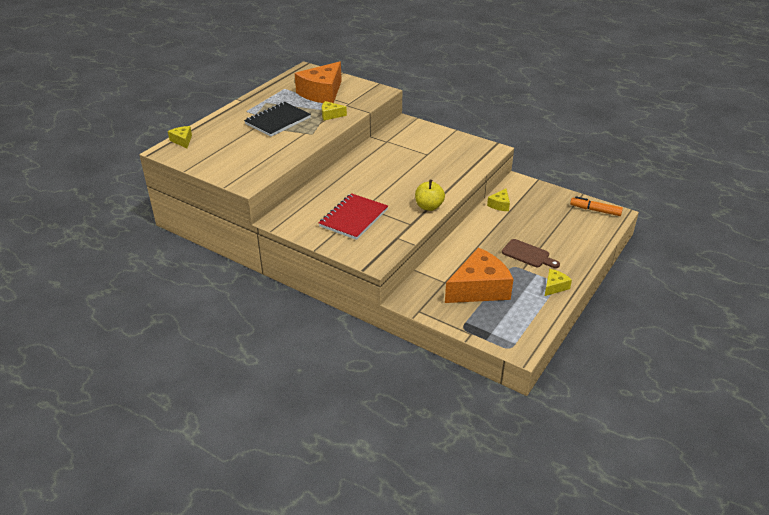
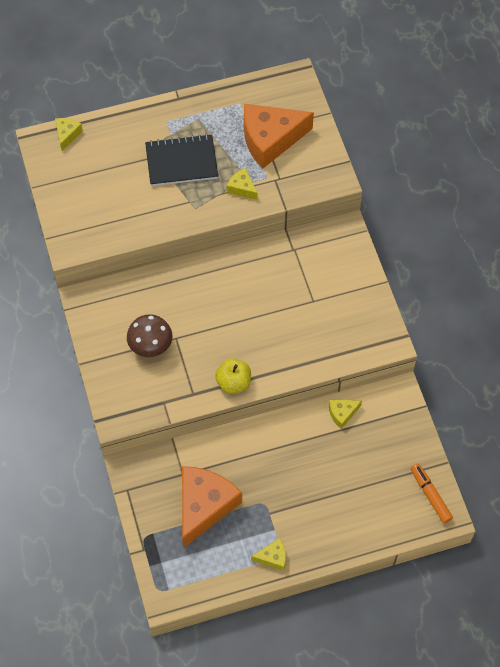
camera: 40 degrees right, 25 degrees up
red notebook [319,193,388,240] -> brown mushroom [127,314,172,357]
orange cheese [445,248,514,303] -> orange cheese turned 75 degrees counterclockwise [182,466,242,547]
brown cutting board [502,239,560,268] -> none

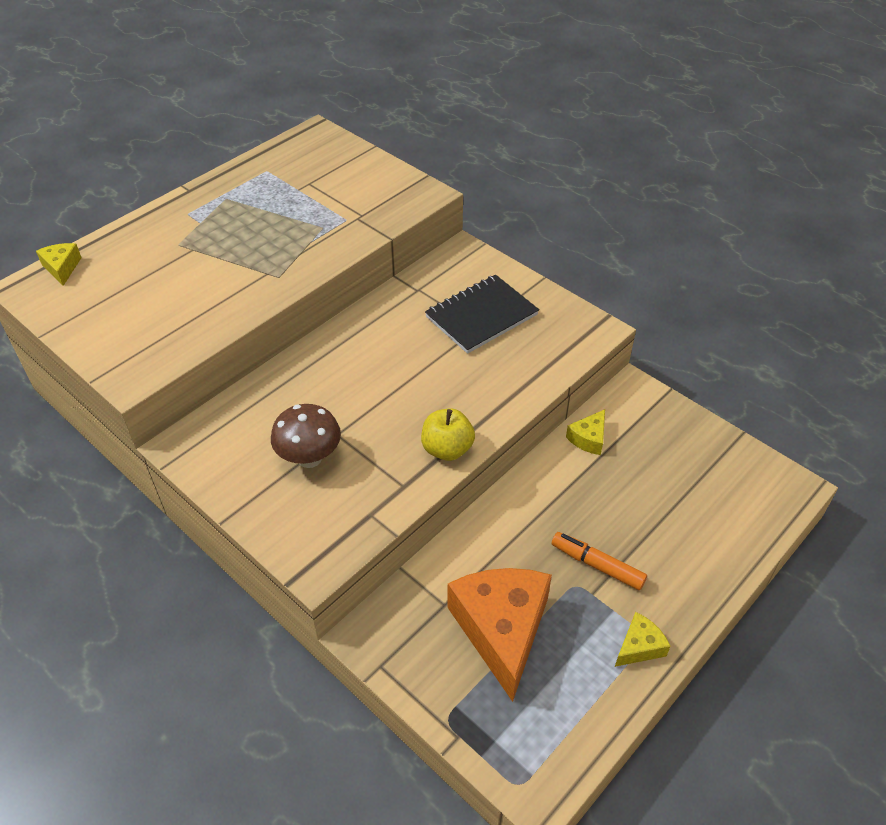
camera: 30 degrees left, 15 degrees down
black notebook [145,134,218,186] -> black notebook moved to [425,275,539,354]
yellow cheese [227,168,258,200] -> none
orange cheese [244,104,314,168] -> none
orange marker [411,464,453,524] -> orange marker moved to [552,532,647,590]

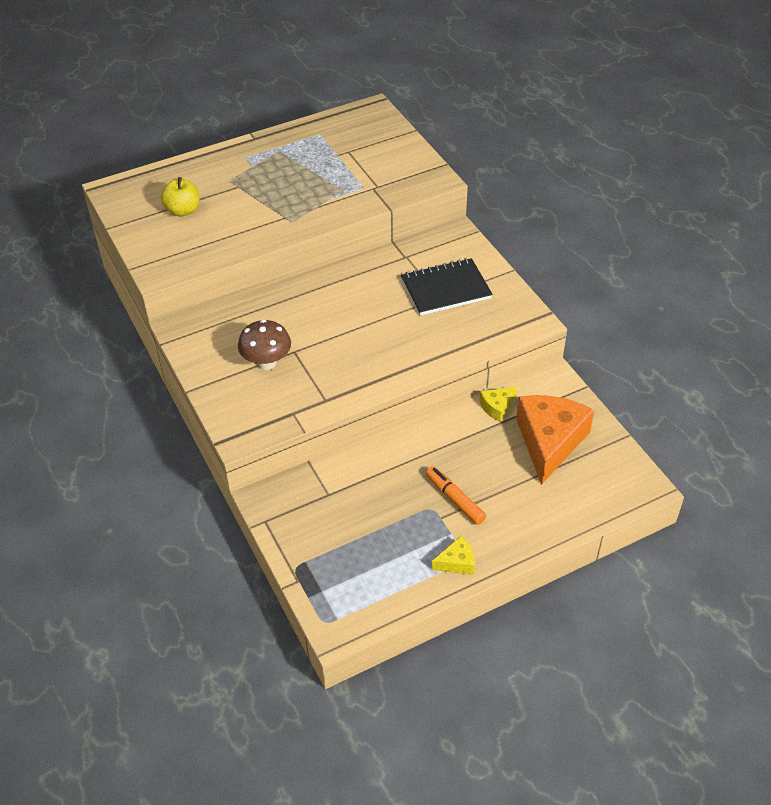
camera: 20 degrees right, 0 degrees up
yellow cheese [36,243,82,286] -> none
yellow apple [421,409,475,461] -> yellow apple moved to [161,177,199,217]
orange cheese [448,568,552,702] -> orange cheese moved to [516,395,594,485]

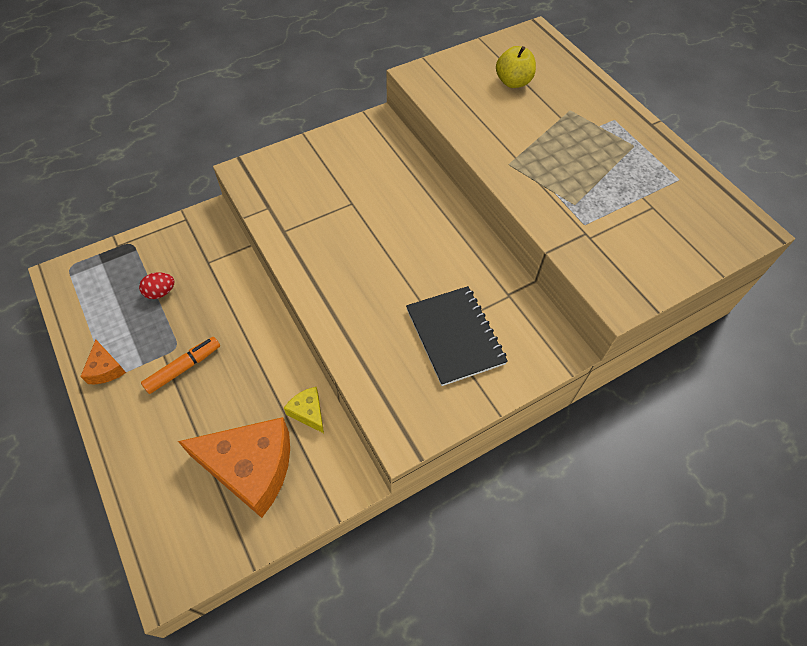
camera: 85 degrees right, 10 degrees up
brown mushroom [238,320,291,370] -> none
yellow cheese [432,536,475,575] -> orange cheese [80,340,126,384]
none -> red egg [139,272,175,299]

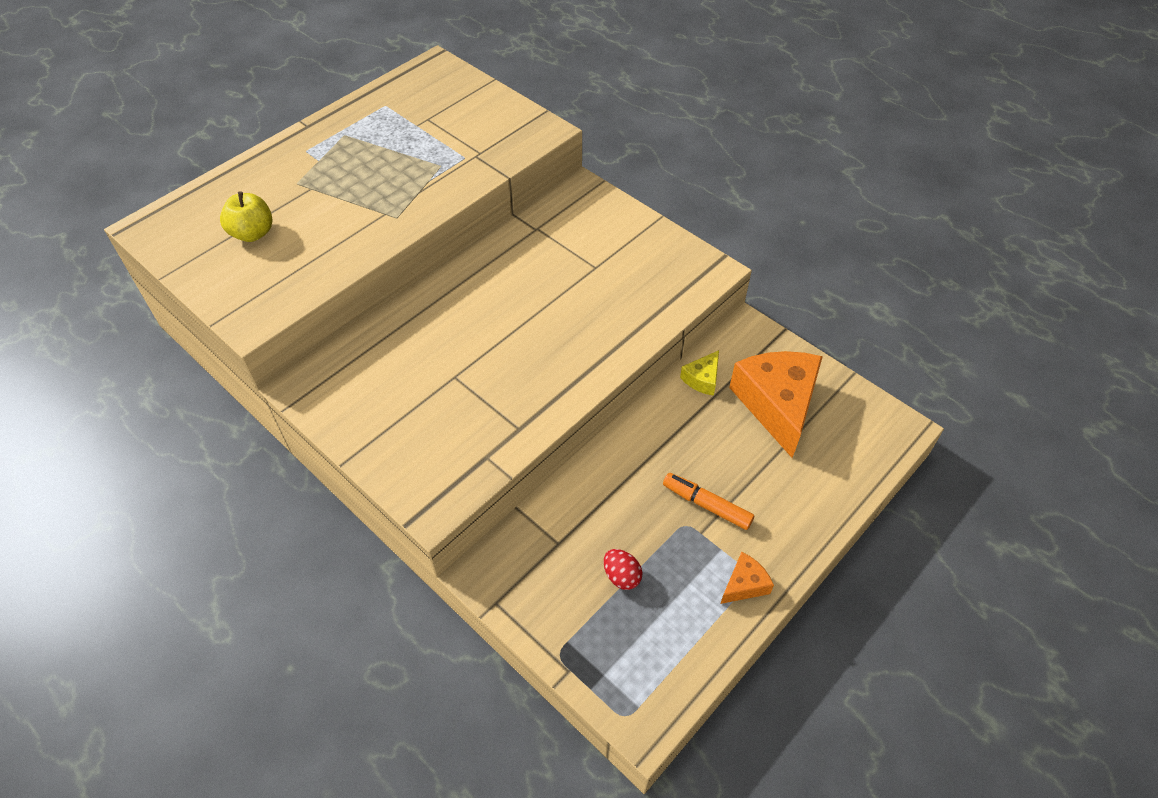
camera: 105 degrees left, 5 degrees down
black notebook [406,286,508,386] -> none

